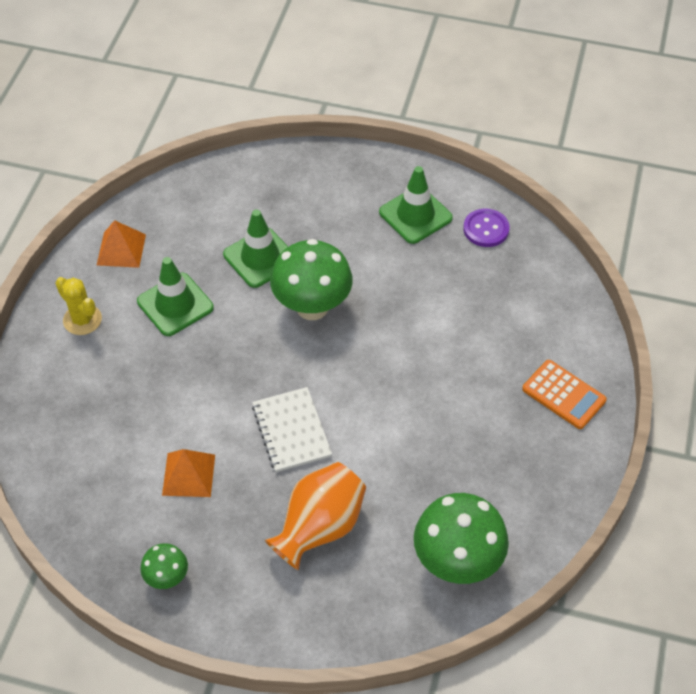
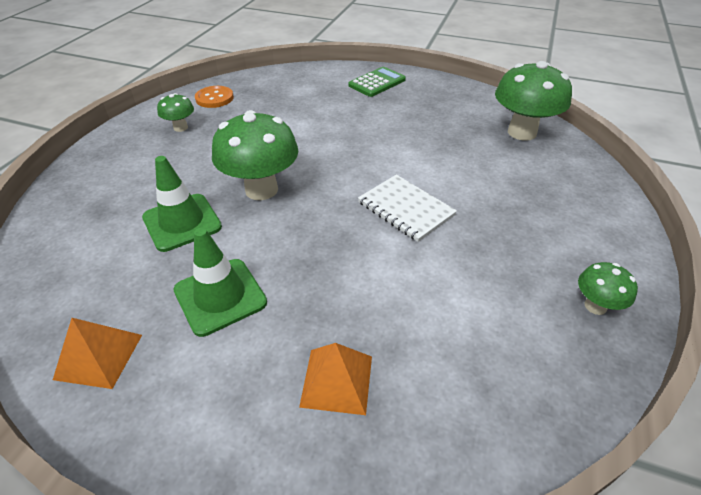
camera: 85 degrees left, 10 degrees down
yellow cactus [55,277,102,335] -> none
orange pyramid [162,449,215,497] -> orange pyramid moved to [299,343,372,415]
white notebook [252,387,332,472] -> white notebook turned 60 degrees clockwise [358,175,457,242]
orange vase [265,462,366,570] -> none
green traffic cone [379,166,453,244] -> green mushroom [157,93,194,132]
purple button [463,208,510,247] -> orange button [195,86,234,108]
orange calculator [522,360,607,429] -> green calculator [348,67,406,97]

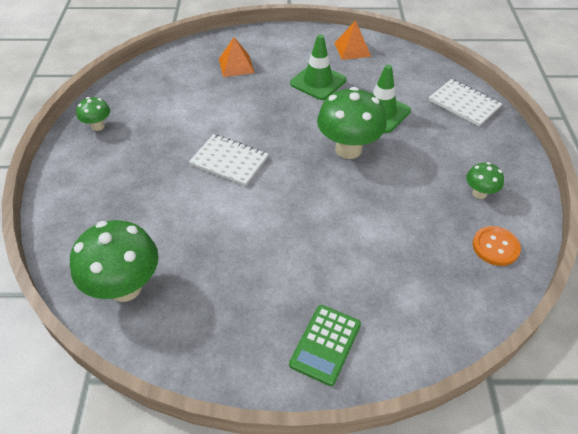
camera: 160 degrees right, 5 degrees up
none -> white notebook [429,79,502,126]

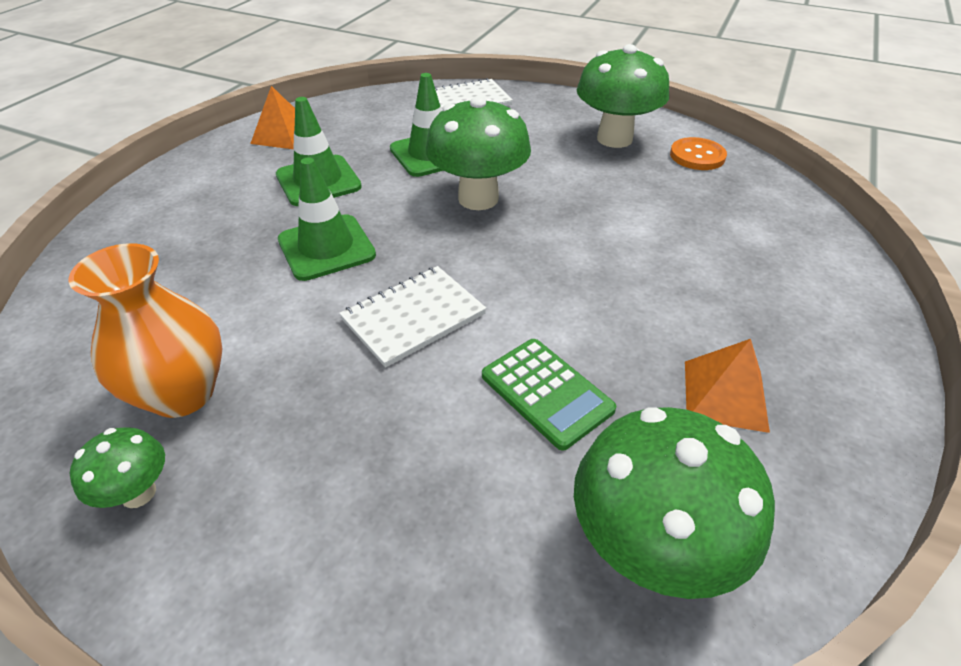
camera: 65 degrees left, 5 degrees down
orange pyramid [219,37,255,77] -> orange pyramid moved to [685,339,770,433]
green calculator [289,305,361,386] -> green calculator moved to [482,339,616,451]
green mushroom [466,162,504,199] -> green mushroom [577,44,669,148], size x1.98
none -> orange vase [69,243,222,418]
none -> green traffic cone [278,157,376,281]

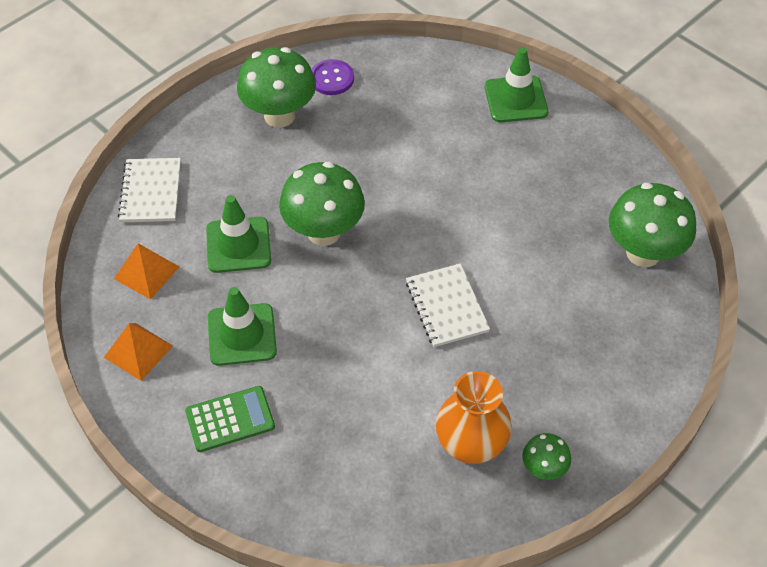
camera: 70 degrees left, 10 degrees up
green traffic cone [278,157,376,281] -> green traffic cone moved to [485,47,548,122]
green calculator [482,339,616,451] -> green calculator moved to [185,386,275,452]
orange button [670,137,727,170] -> purple button [311,59,354,95]
orange pyramid [685,339,770,433] -> orange pyramid moved to [114,243,179,300]

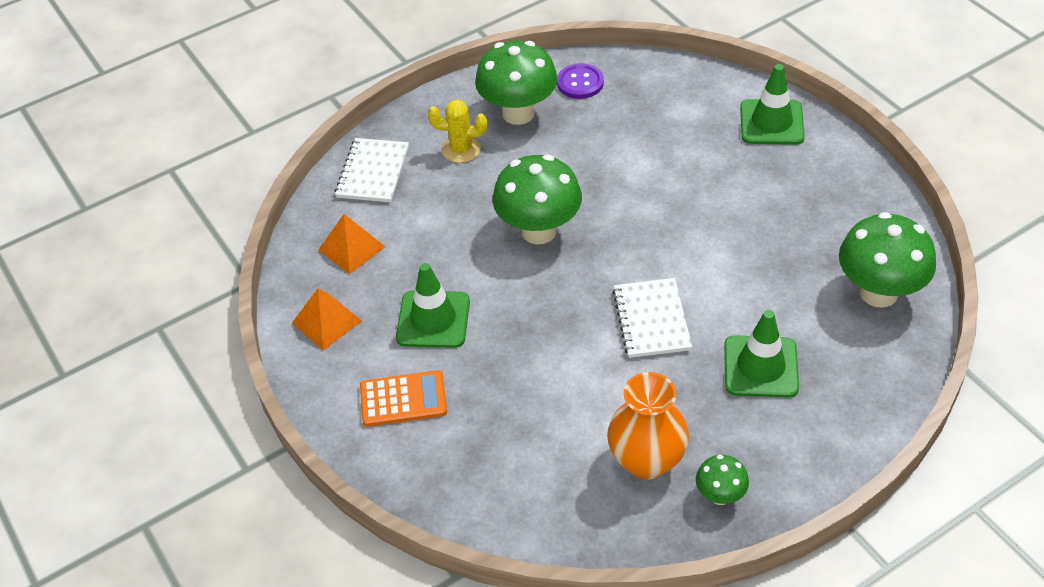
camera: 15 degrees right, 5 degrees down
green calculator [185,386,275,452] -> orange calculator [360,370,447,427]
green traffic cone [206,195,271,273] -> green traffic cone moved to [724,310,799,398]
none -> yellow cactus [428,100,487,163]

